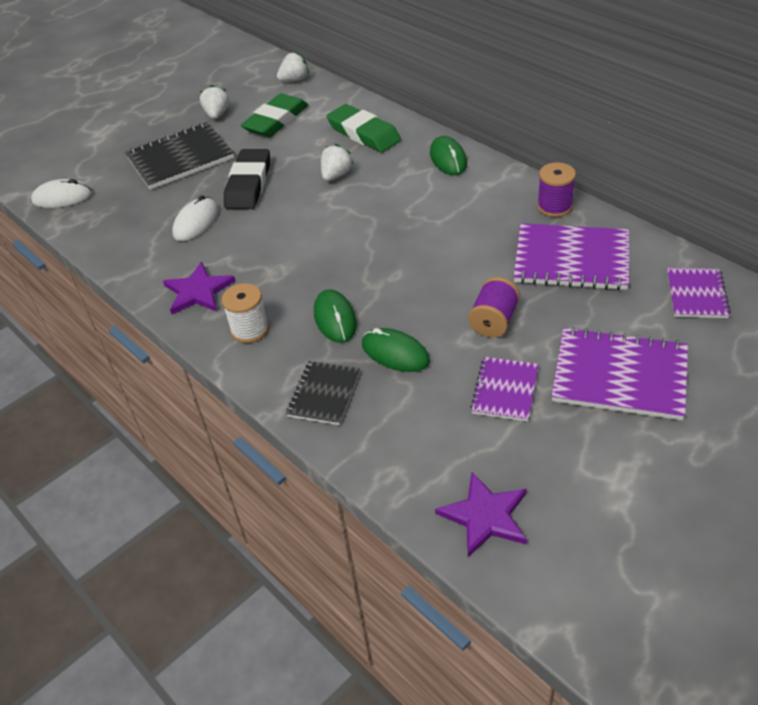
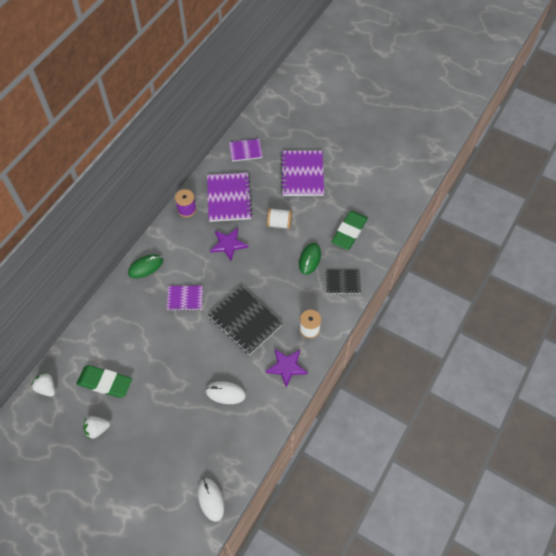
camera: 110 degrees left, 15 degrees up
black notebook [125,122,234,190] -> black notebook moved to [208,286,283,355]
black eraser [224,149,270,209] -> none
green mouse [314,289,357,343] -> none
white strawberry [321,144,354,181] -> none
green eraser [326,104,401,153] -> green eraser moved to [331,211,368,250]
purple star [435,472,527,557] -> purple star moved to [210,228,248,261]
purple spool [468,277,520,338] -> white spool [267,208,292,229]
purple notebook [470,357,539,422] -> purple notebook moved to [167,286,203,311]

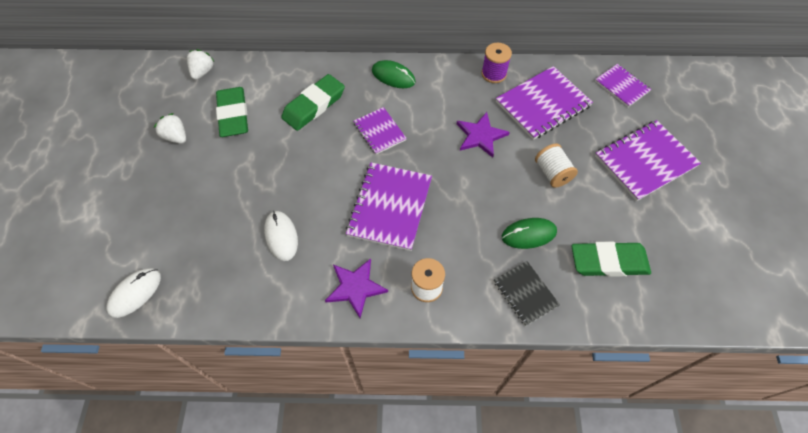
camera: 60 degrees right, 0 degrees up
black notebook [208,286,283,355] -> purple notebook [346,162,432,251]
none -> green eraser [281,74,345,131]

